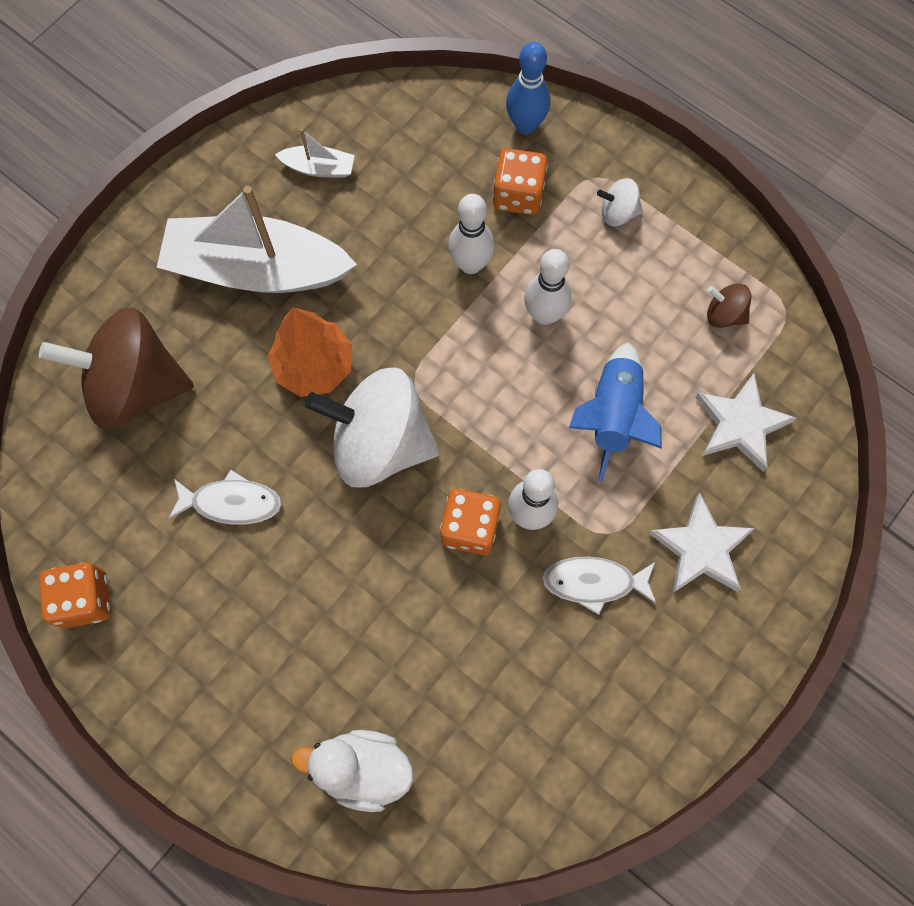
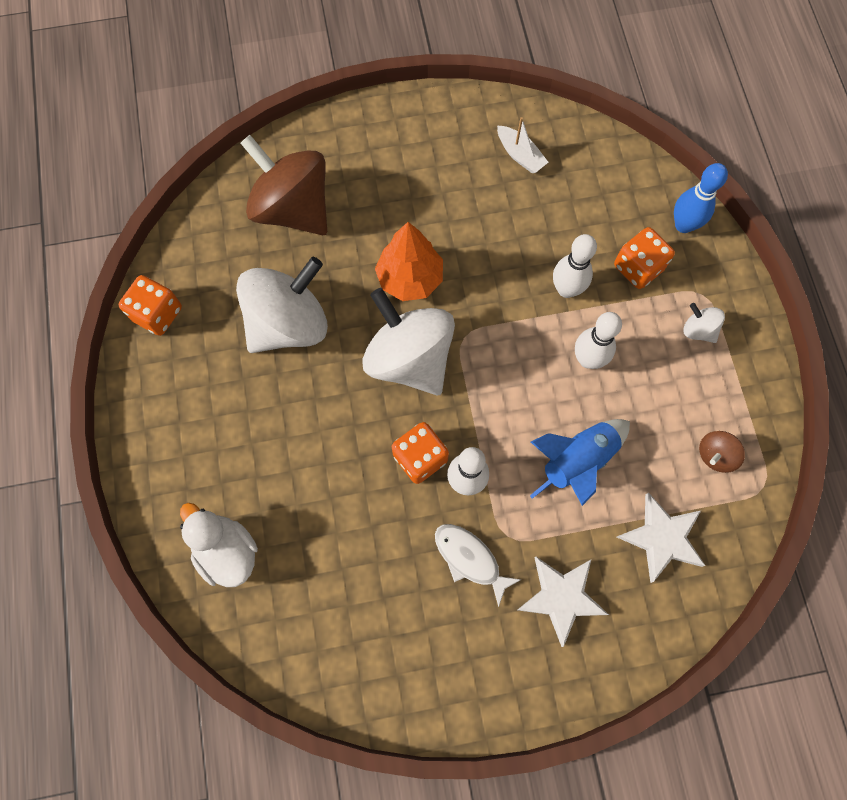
camera: 40 degrees right, 0 degrees up
white boat [157,186,357,293] -> none
white fish [169,470,282,525] -> white spinning top [236,257,328,353]
brown spinning top [707,283,751,328] -> brown spinning top turned 105 degrees counterclockwise [699,431,745,473]

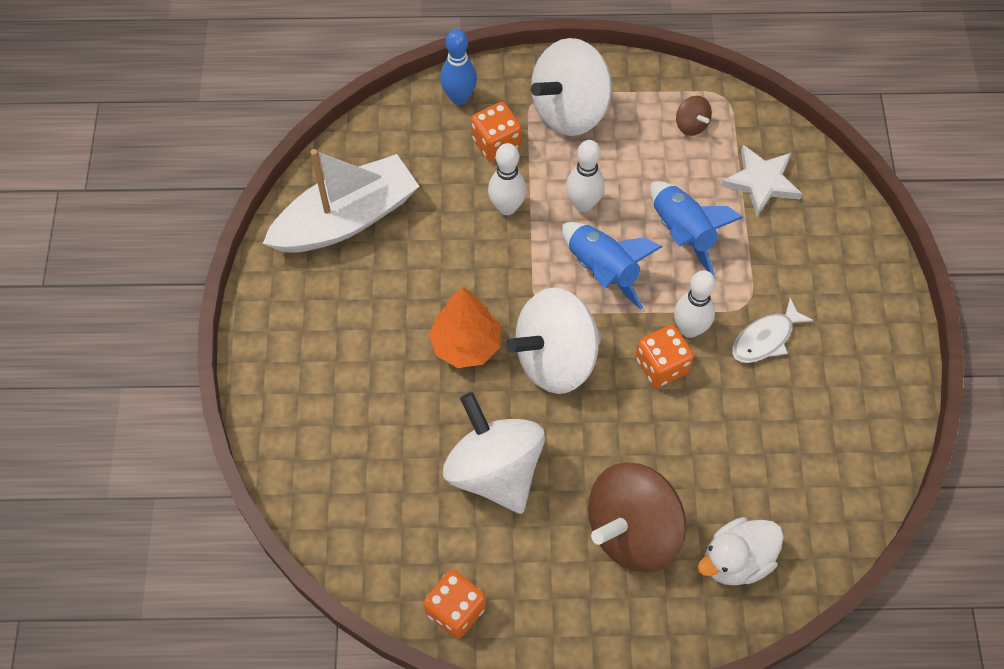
camera: 80 degrees left, 10 degrees down
brown spinning top [240,135,327,235] -> brown spinning top moved to [588,462,687,573]
white boat [497,117,548,173] -> white boat [263,149,419,253], size x2.36
white star [517,557,609,647] -> none
white spinning top [683,303,725,343] -> white spinning top [531,38,612,136], size x2.34
none -> blue rocket [561,222,663,310]

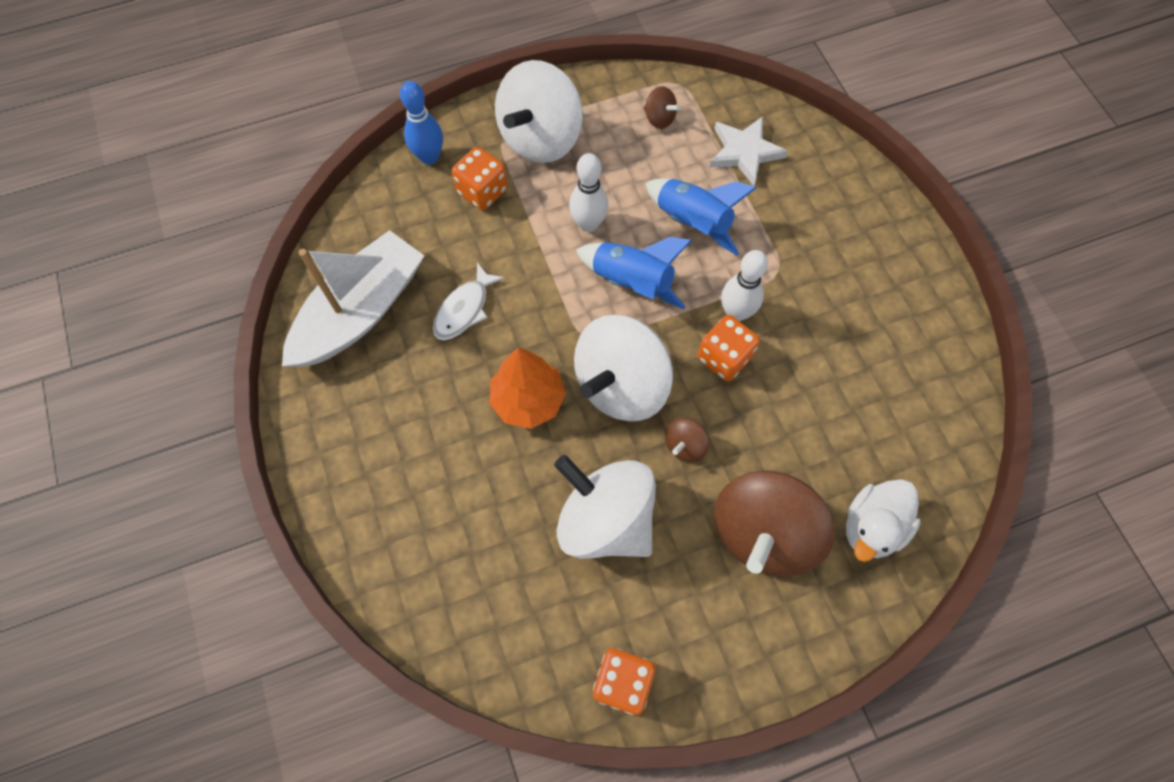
camera: 20 degrees left, 5 degrees up
white bowling pin [488,143,527,215] -> none
white fish [732,298,813,363] -> white fish moved to [433,262,505,340]
none -> brown spinning top [665,418,709,462]

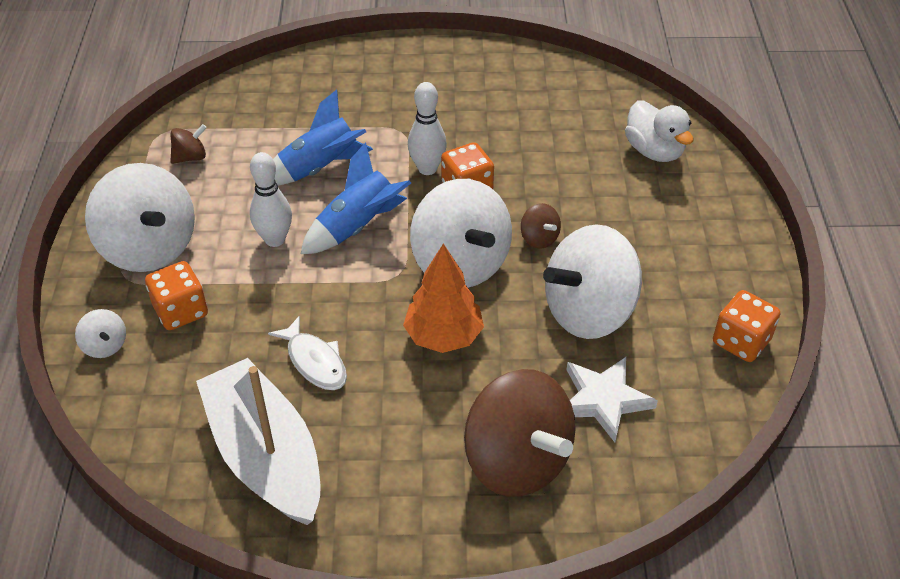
camera: 70 degrees left, 20 degrees down
blue bowling pin [400,81,443,165] -> white spinning top [75,309,126,358]
white star [709,116,788,186] -> white star moved to [566,357,658,442]
brown spinning top [714,470,835,577] -> brown spinning top moved to [464,369,576,497]

